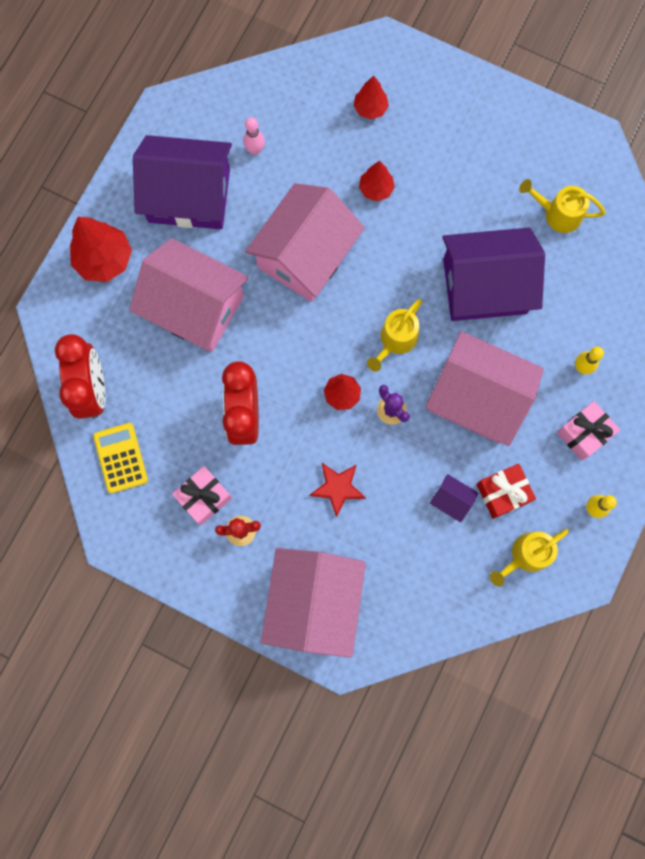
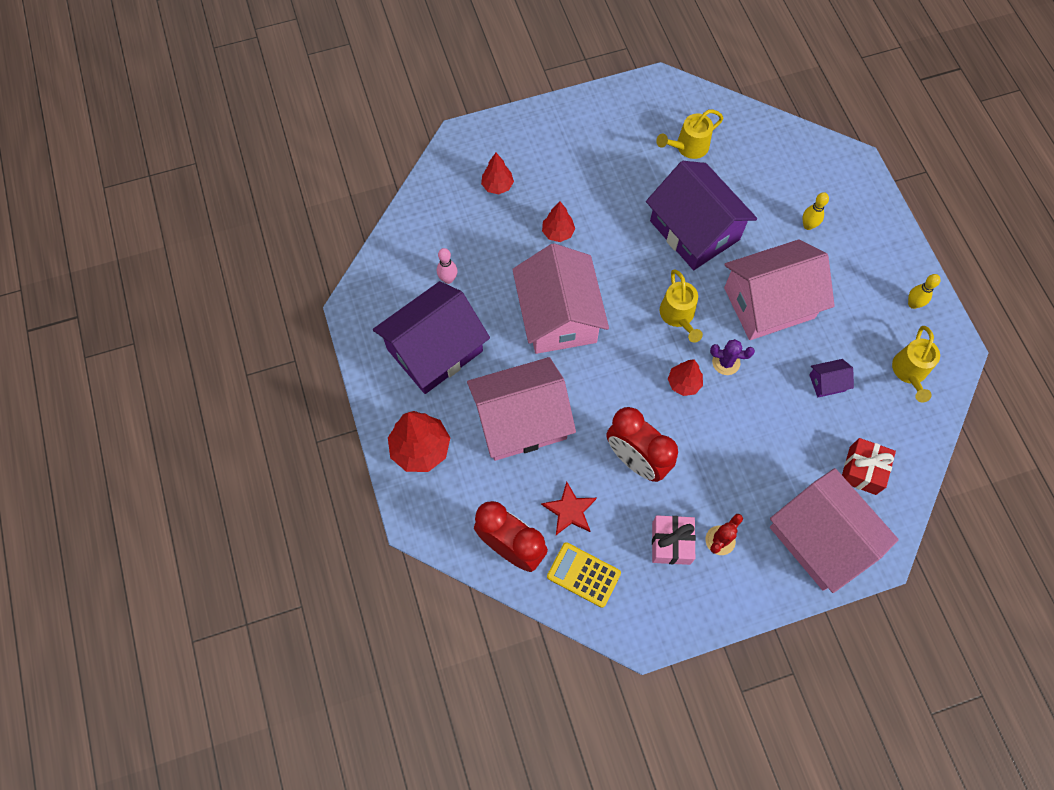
camera: 45 degrees left, 10 degrees down
red star [309,463,366,518] -> red star moved to [541,481,597,535]
purple house [443,227,545,321] -> purple house turned 75 degrees counterclockwise [646,161,757,270]
red gift [476,464,536,519] -> red gift moved to [842,438,896,495]
pink gift [557,401,620,461] -> none

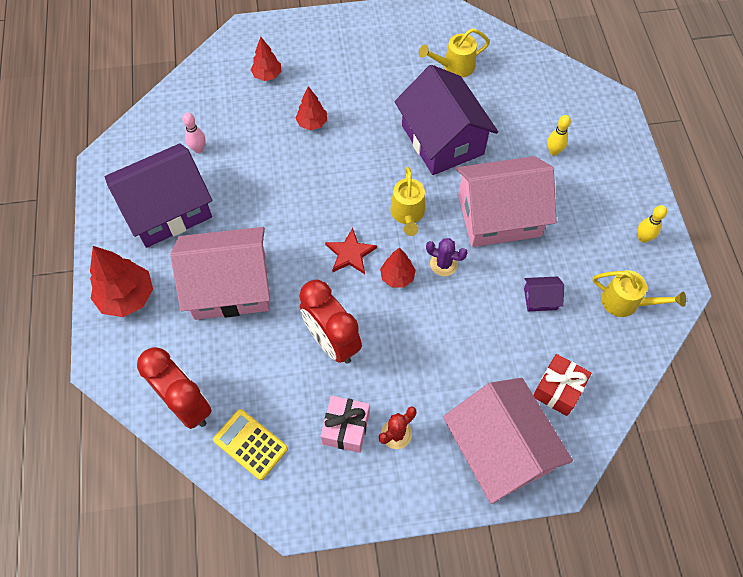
camera: 10 degrees right, 5 degrees down
pink house [512,243,609,354] -> none
red star [541,481,597,535] -> red star moved to [325,228,377,274]
yellow watering can [892,326,940,402] -> yellow watering can turned 90 degrees counterclockwise [593,270,686,317]

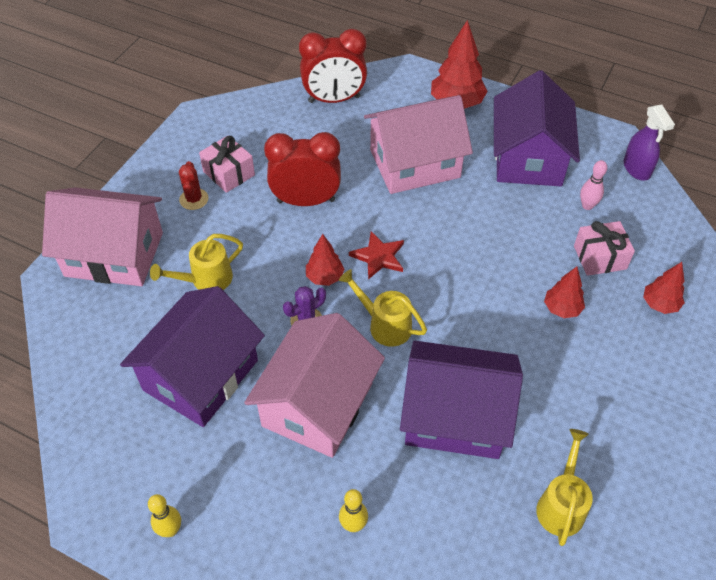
camera: 125 degrees right, 10 degrees down
pink house [170,227,270,320] -> pink house turned 45 degrees clockwise [364,95,473,194]
yellow calculator [213,409,288,480] -> none
purple house [524,277,564,311] -> purple house [120,286,265,427], size x2.50
red gift [533,354,592,416] -> none
yellow watering can [593,270,686,317] -> yellow watering can moved to [150,234,243,290]
none -> pink gift [574,221,635,276]
none -> purple spray bottle [623,105,675,181]

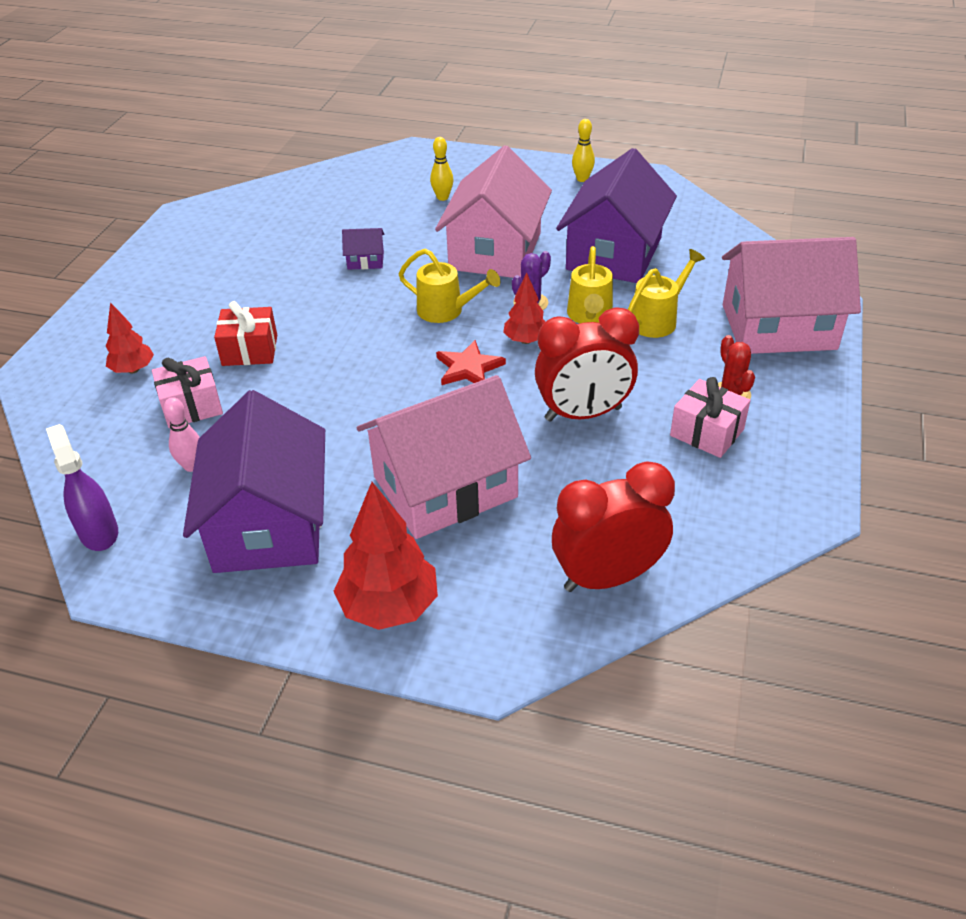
camera: 170 degrees right, 10 degrees down
purple house [400,341,523,459] -> purple house [342,228,384,270], size x0.40
yellow watering can [536,429,593,546] -> yellow watering can moved to [567,246,613,323]
red tree [544,267,585,318] -> red gift [214,301,277,366]

